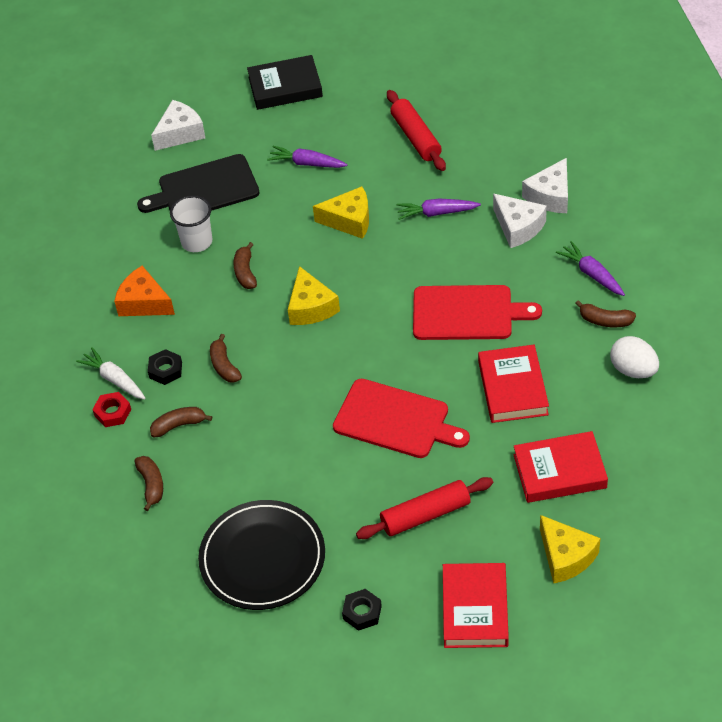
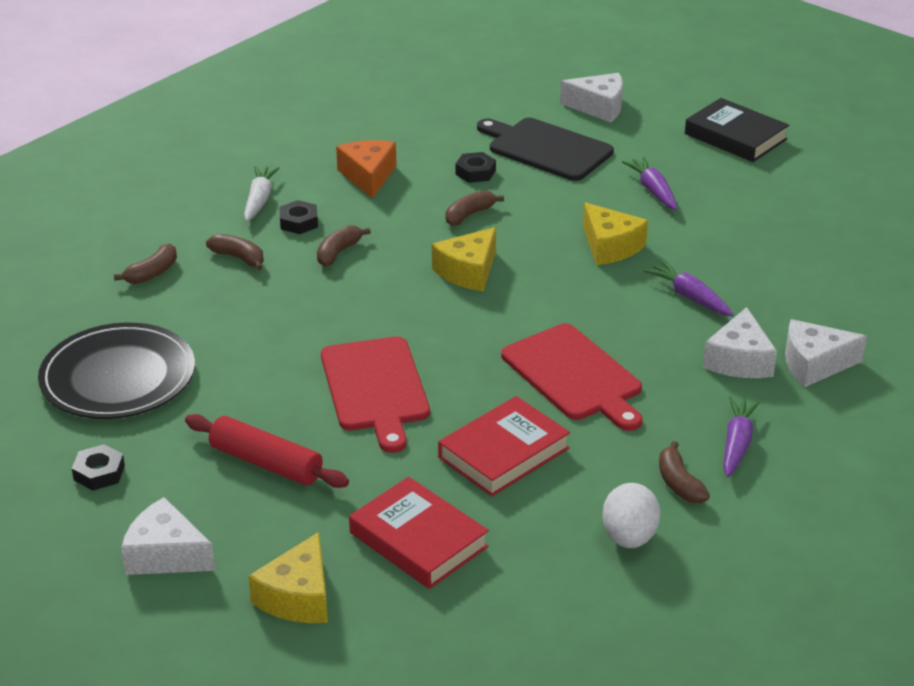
camera: 50 degrees right, 15 degrees down
red nut [92,392,131,427] -> none
white cup [170,195,212,252] -> black nut [455,152,496,183]
red rolling pin [387,90,446,171] -> none
red book [443,563,509,648] -> white cheese [121,497,215,575]

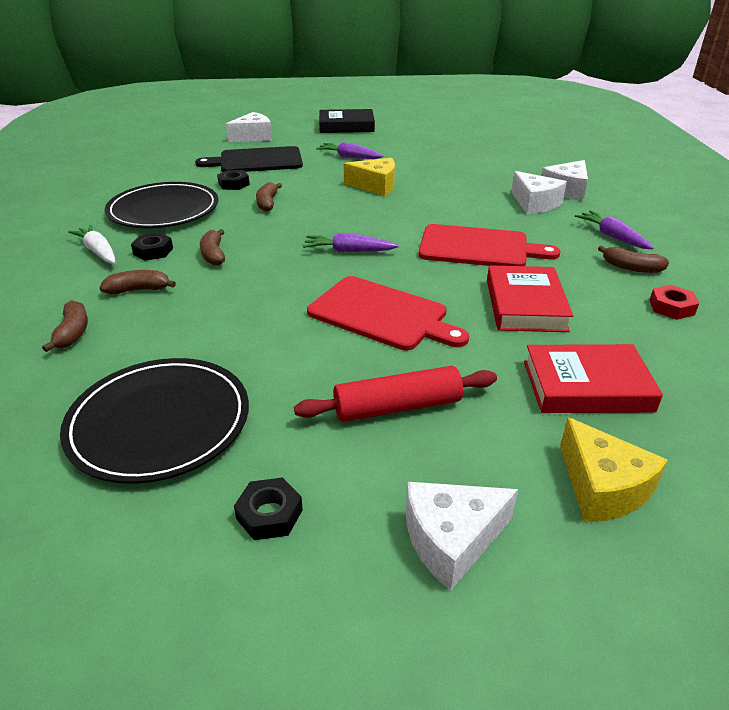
camera: 45 degrees left, 0 degrees up
orange cheese [336,140,396,199] -> black plate [105,182,218,228]
yellow cheese [432,227,496,291] -> none
white egg [602,483,660,548] -> red nut [650,285,699,320]
purple carrot [644,260,734,316] -> purple carrot moved to [303,233,399,252]

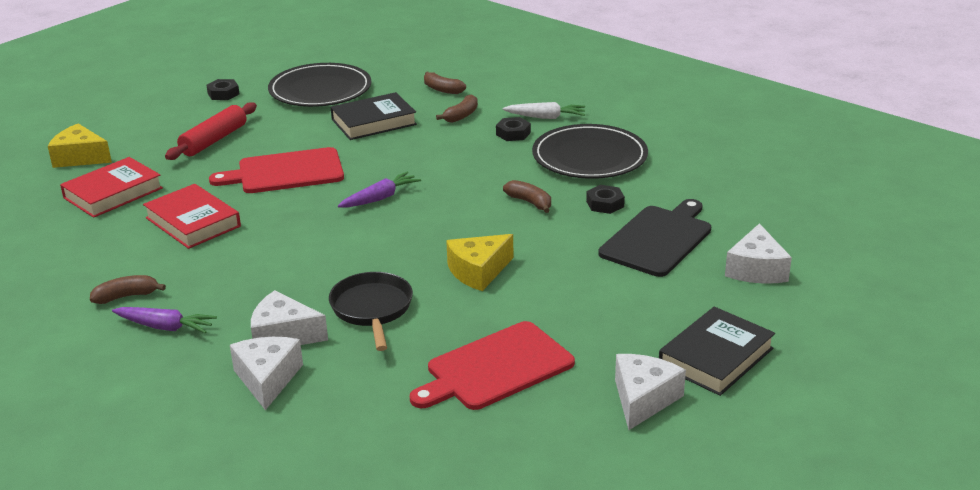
camera: 135 degrees right, 5 degrees down
brown banana [200,229,225,266] -> none
purple carrot [316,142,383,159] -> none
white cheese [406,482,518,590] -> white cheese moved to [615,354,686,430]
red cutting board [418,224,561,266] -> red cutting board moved to [410,321,575,410]
red nut [650,285,699,320] -> none
none -> black pan [329,272,413,351]
none -> black book [331,92,417,140]

